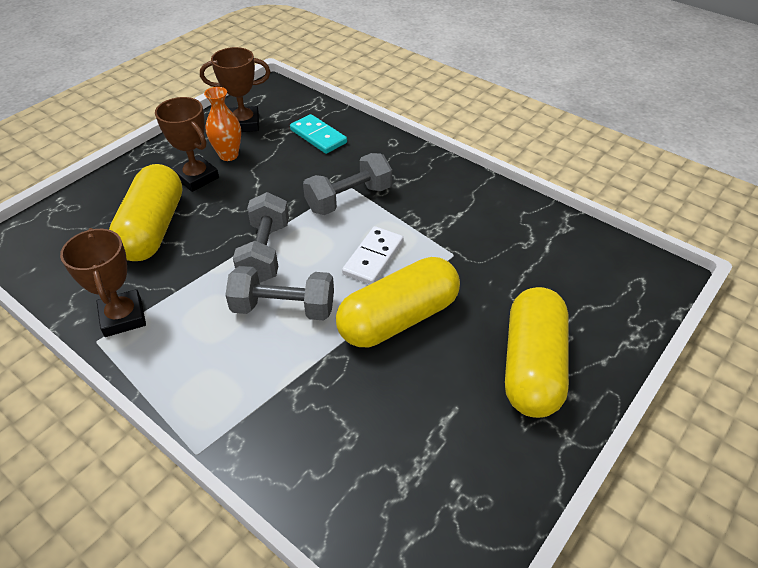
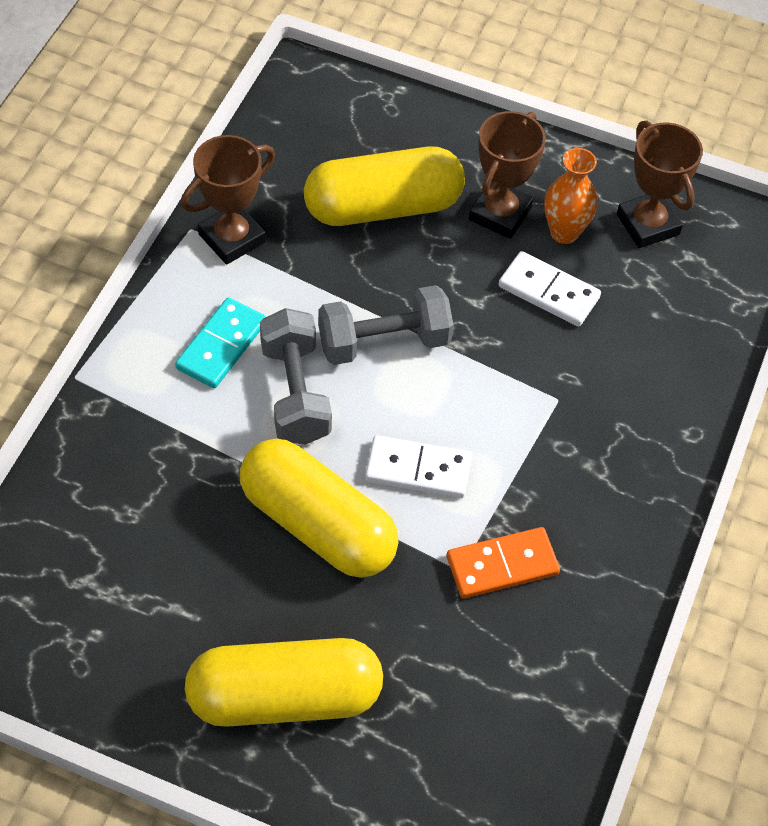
camera: 70 degrees right, 10 degrees up
turquoise domino [290,114,347,154] -> turquoise domino moved to [175,297,266,388]
grey dumbbell [303,153,392,215] -> none
none -> orange domino [447,527,560,599]
none -> white domino [498,251,601,327]

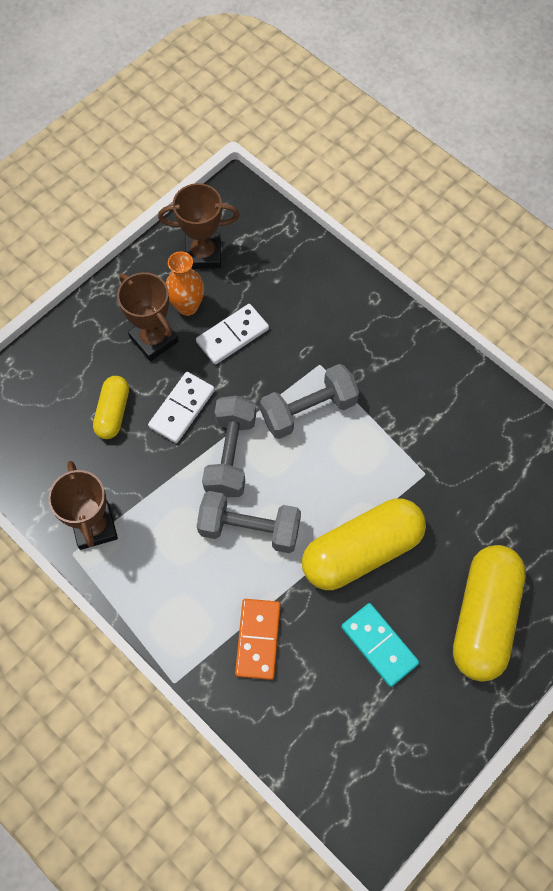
camera: 65 degrees left, 10 degrees up
turquoise domino [175,297,266,388] -> turquoise domino moved to [341,603,419,687]
yellow capsule [304,146,465,226] -> yellow capsule [93,376,129,439], size x0.54
white domino [365,435,472,498] -> white domino moved to [148,372,215,443]
orange domino [447,527,560,599] -> orange domino moved to [235,599,281,680]
none -> grey dumbbell [260,364,359,439]

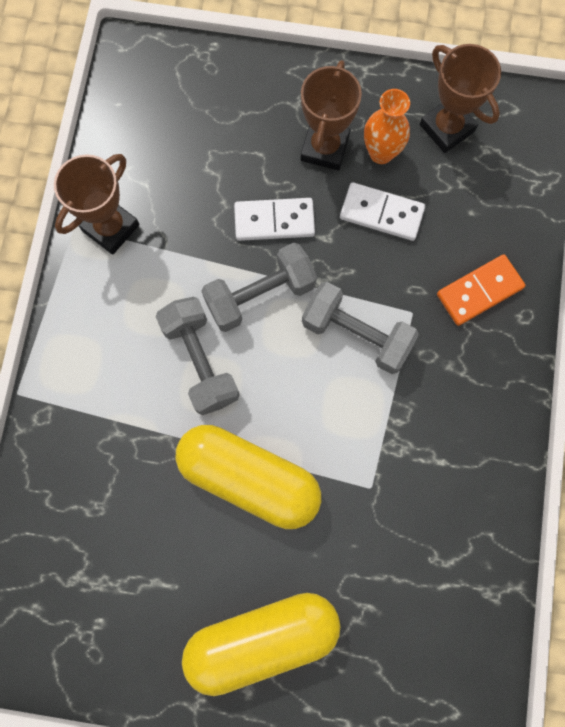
camera: 55 degrees right, 10 degrees up
yellow capsule [93,376,129,439] -> none
orange domino [235,599,281,680] -> orange domino moved to [437,254,525,326]
turquoise domino [341,603,419,687] -> none

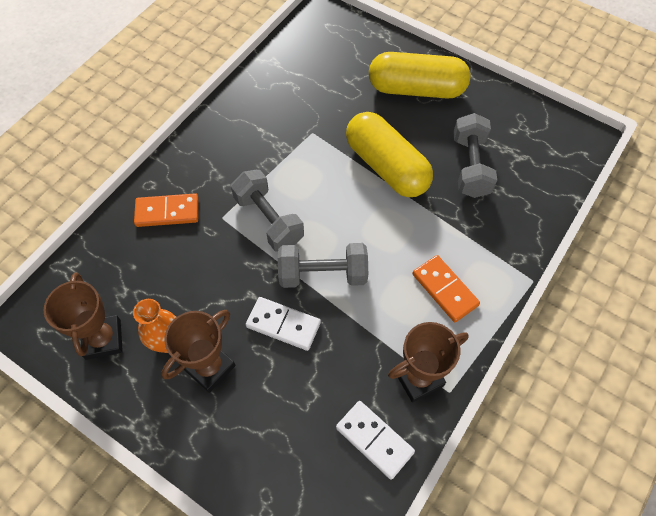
camera: 155 degrees left, 15 degrees down
grey dumbbell [156,297,240,415] -> grey dumbbell moved to [453,113,497,198]
white domino [340,182,425,241] -> white domino moved to [336,401,415,479]
none -> orange domino [412,255,480,322]

